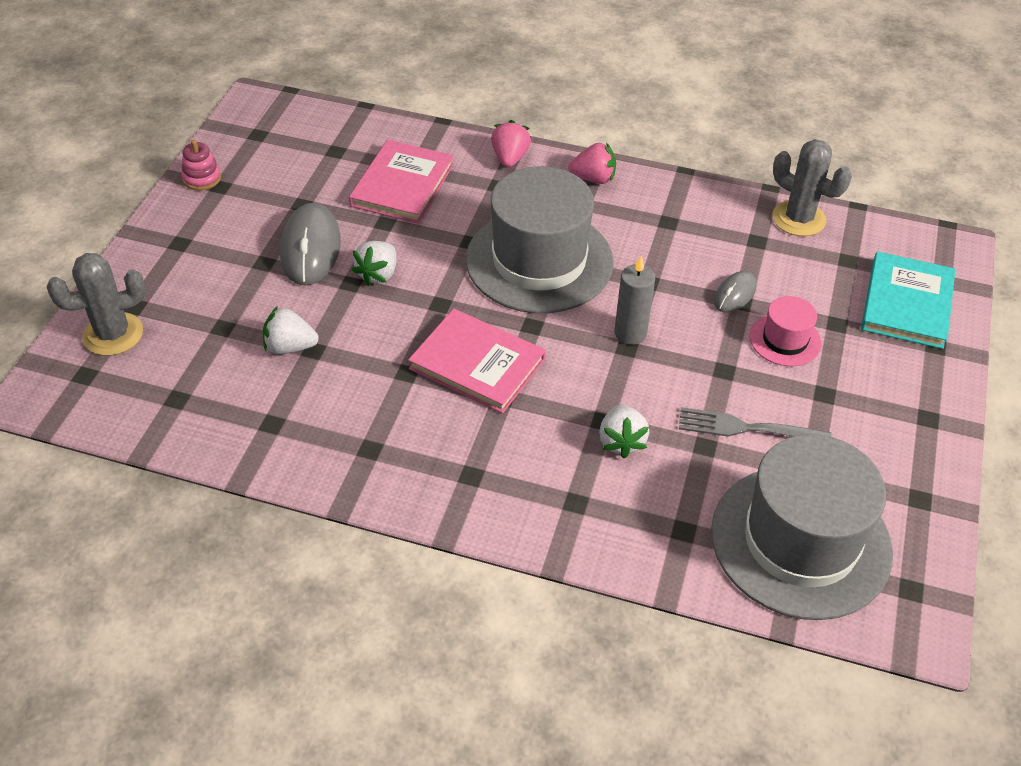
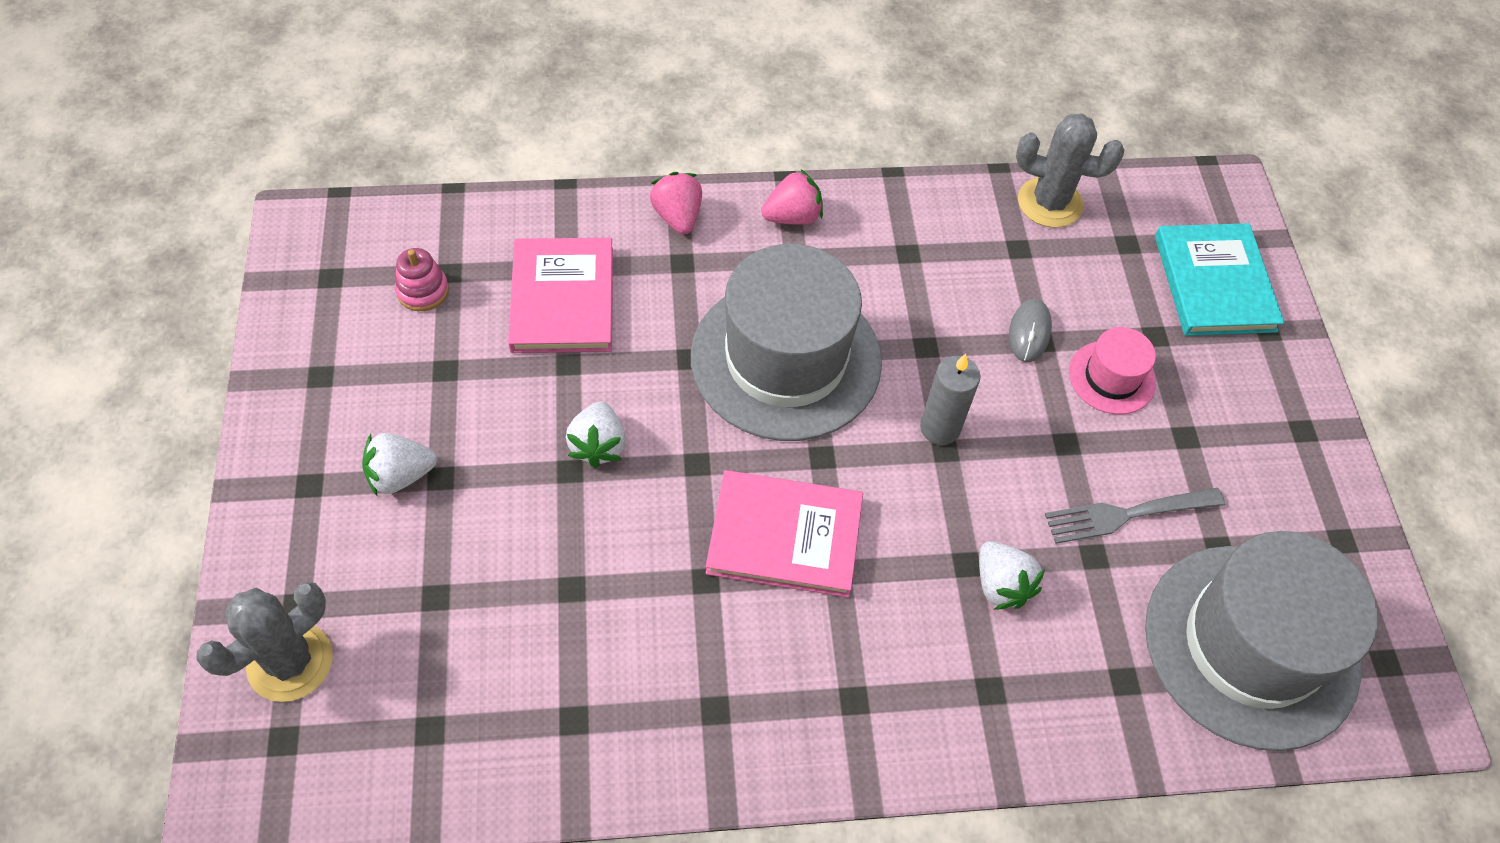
camera: 25 degrees left, 10 degrees up
pink stacking toy [181,140,221,191] -> pink stacking toy moved to [395,248,449,311]
white strawberry [263,306,319,354] -> white strawberry moved to [362,433,437,496]
grey mouse [280,203,341,285] -> none

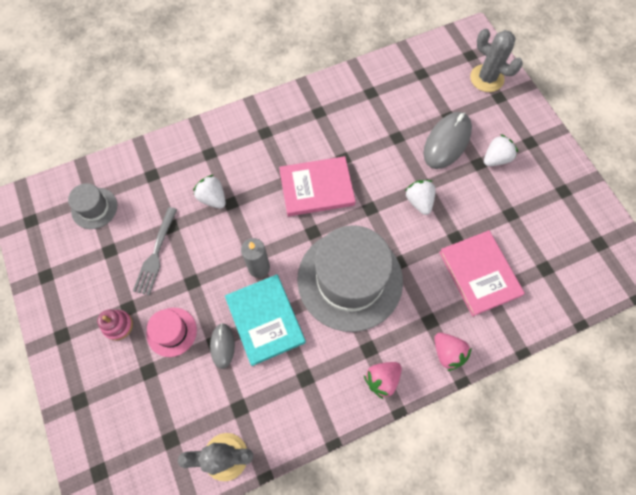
camera: 165 degrees right, 10 degrees up
grey cactus [196,582,333,702] -> grey cactus turned 75 degrees counterclockwise [470,28,523,92]
pink stacking toy [395,248,449,311] -> pink stacking toy moved to [97,310,133,340]
grey fork [1045,488,1225,544] -> grey fork turned 135 degrees clockwise [133,207,178,295]
grey hat [1145,531,1378,751] -> grey hat [68,183,117,229], size x0.46
turquoise book [1155,223,1284,336] -> turquoise book moved to [225,274,306,366]
none -> grey mouse [423,112,472,169]

